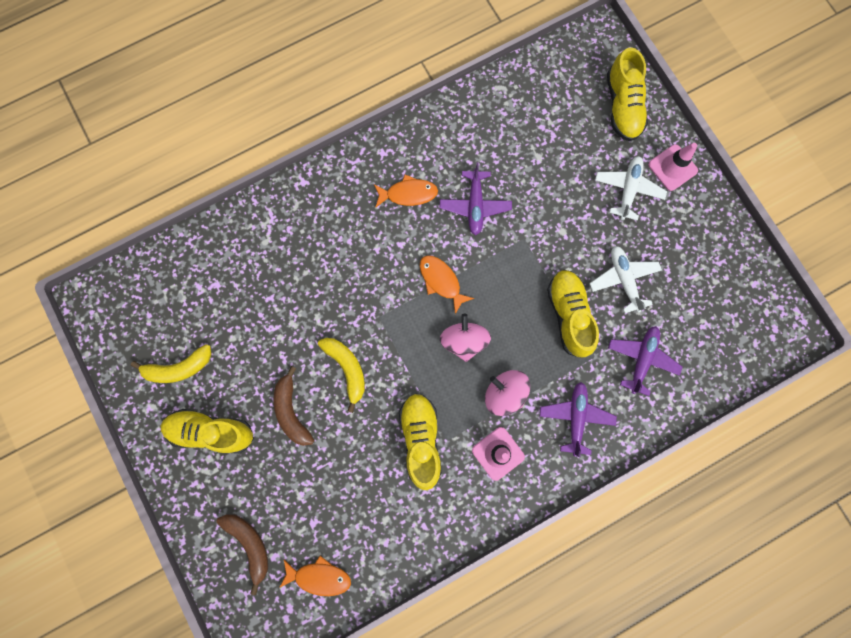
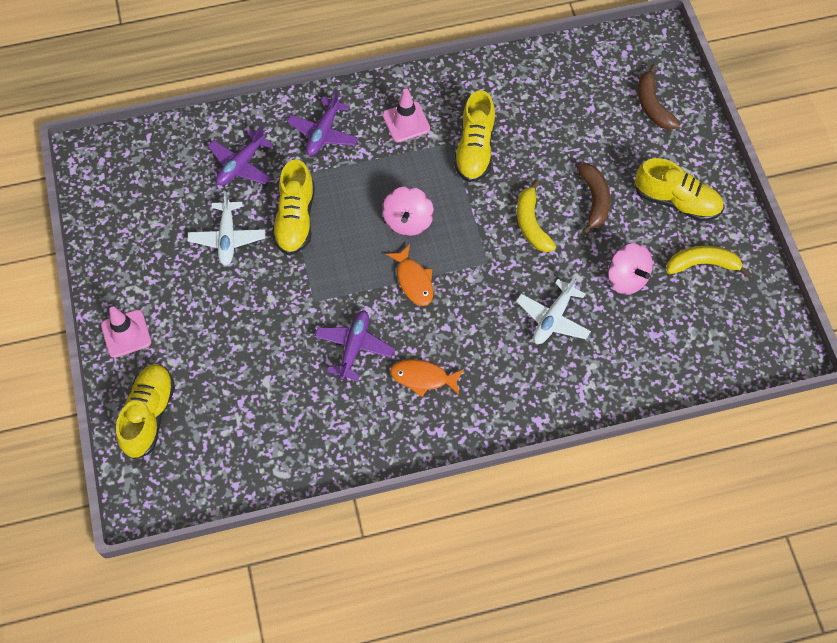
camera: 165 degrees left, 15 degrees down
orange fish [279,556,351,596] -> none
pink spinning top [485,370,530,416] -> pink spinning top moved to [608,243,653,295]
white plane [595,156,667,221] -> white plane moved to [516,276,591,344]

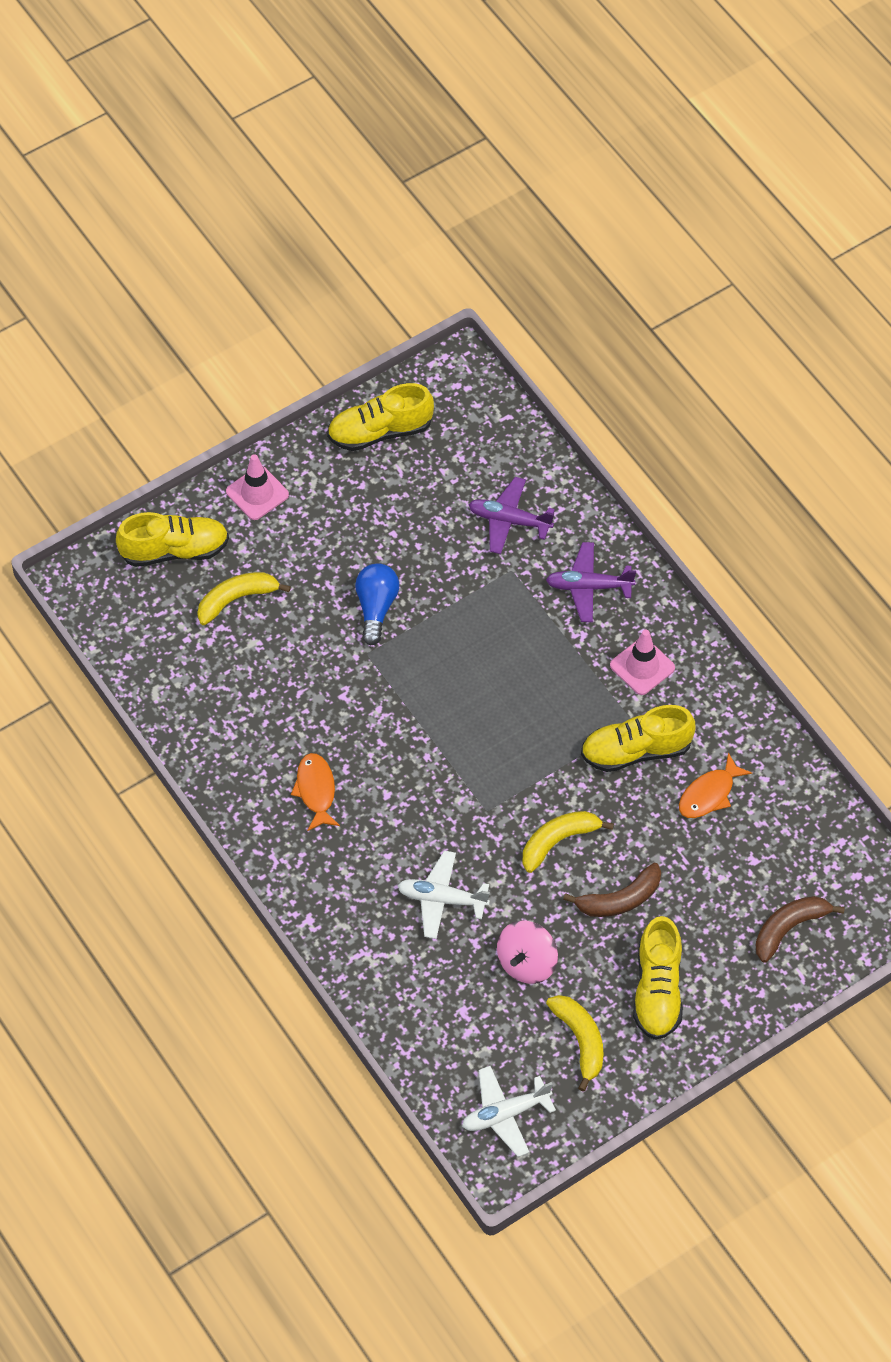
camera: 70 degrees right, 5 degrees down
white plane [187,191,265,266] -> white plane moved to [462,1066,556,1157]
yellow shoe [272,159,315,255] -> yellow shoe moved to [327,383,434,451]
purple plane [314,311,394,380] -> none
pink spinning top [382,186,434,236] -> none
orange fish [386,245,433,306] -> orange fish moved to [679,752,752,818]
none -> yellow banana [197,572,291,625]
none -> blue light bulb [355,563,399,645]

